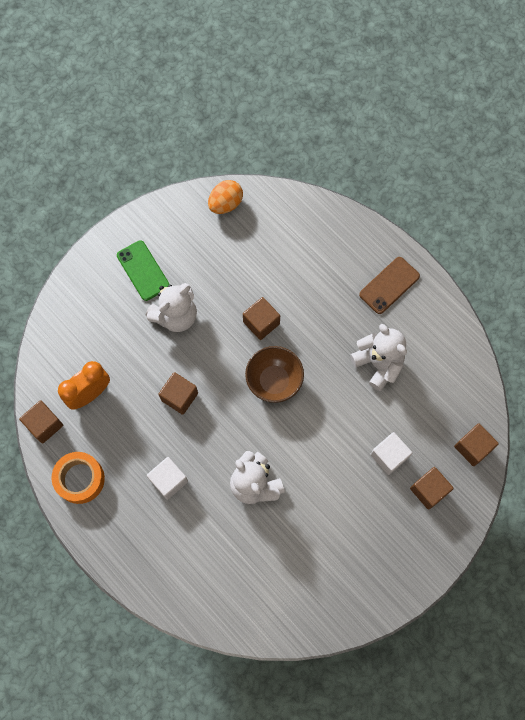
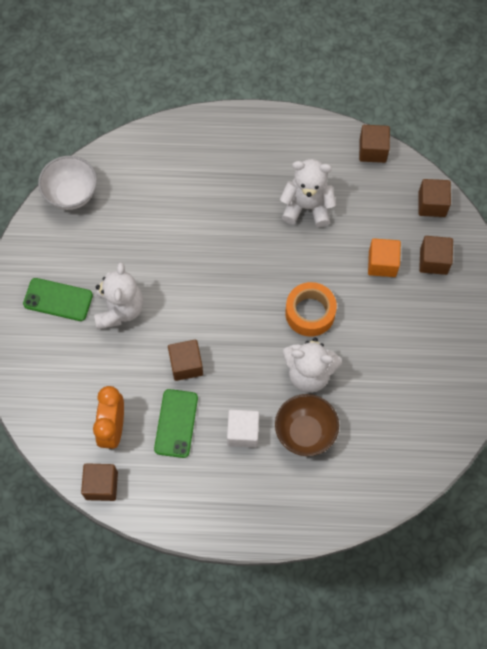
camera: 45 degrees left, 5 degrees down
orange tape [52,452,105,504] -> orange tape moved to [285,282,337,337]
orange egg [208,180,243,214] -> white bowl [38,156,97,210]
brown cube [243,297,280,340] -> brown cube moved to [359,125,390,163]
brown bowl [245,346,304,403] -> brown bowl moved to [275,394,339,456]
brown phone [359,257,420,314] -> none
white cube [370,432,412,475] -> orange cube [368,239,401,277]
none -> green phone [154,389,198,458]

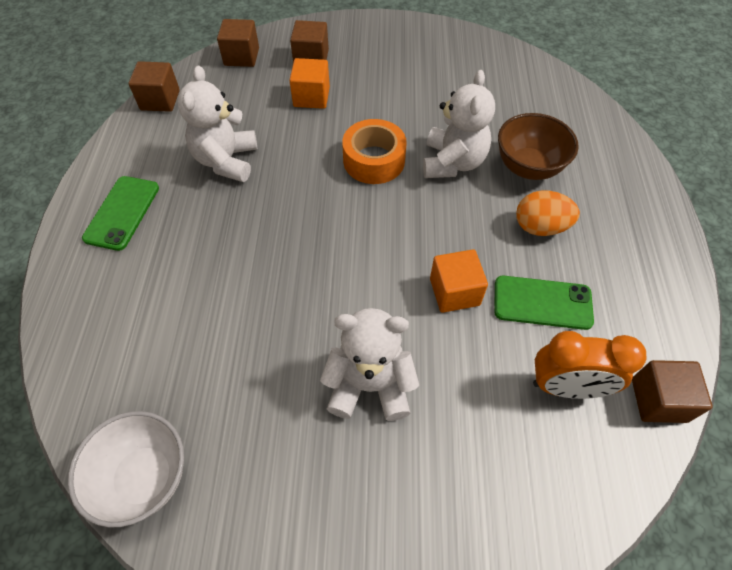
camera: 90 degrees left, 10 degrees down
green phone [23,278,93,321] -> green phone moved to [82,176,159,251]
brown cube [168,340,203,381] -> orange cube [430,249,488,313]
white cube [227,410,259,448] -> orange egg [516,190,580,236]

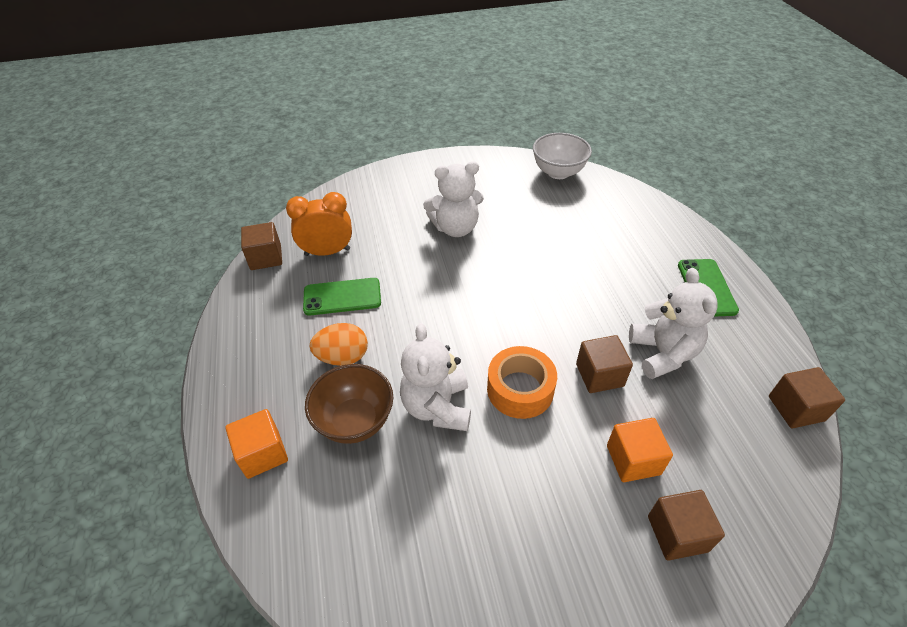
camera: 165 degrees right, 10 degrees down
brown cube [217,19,259,67] -> brown cube moved to [576,335,633,393]
orange cube [430,249,488,313] -> orange cube moved to [225,409,288,479]

